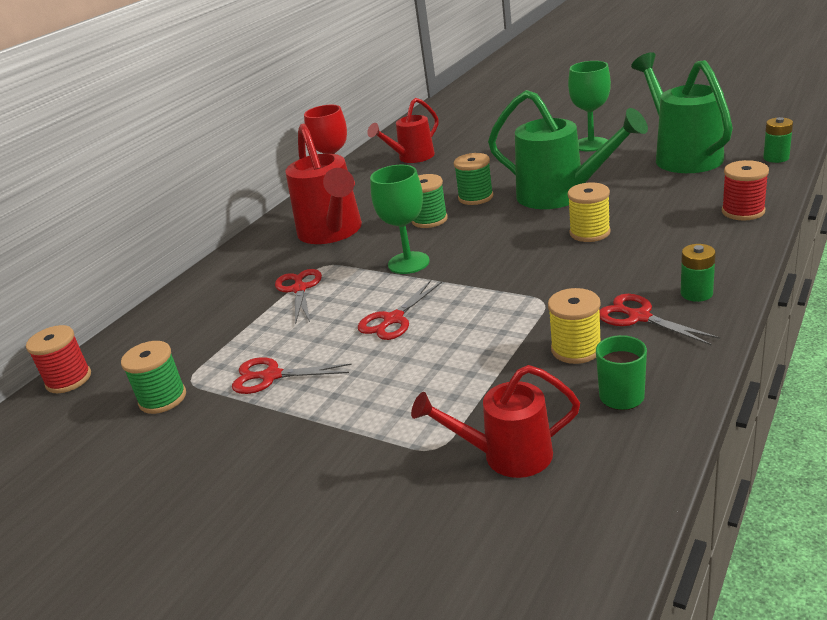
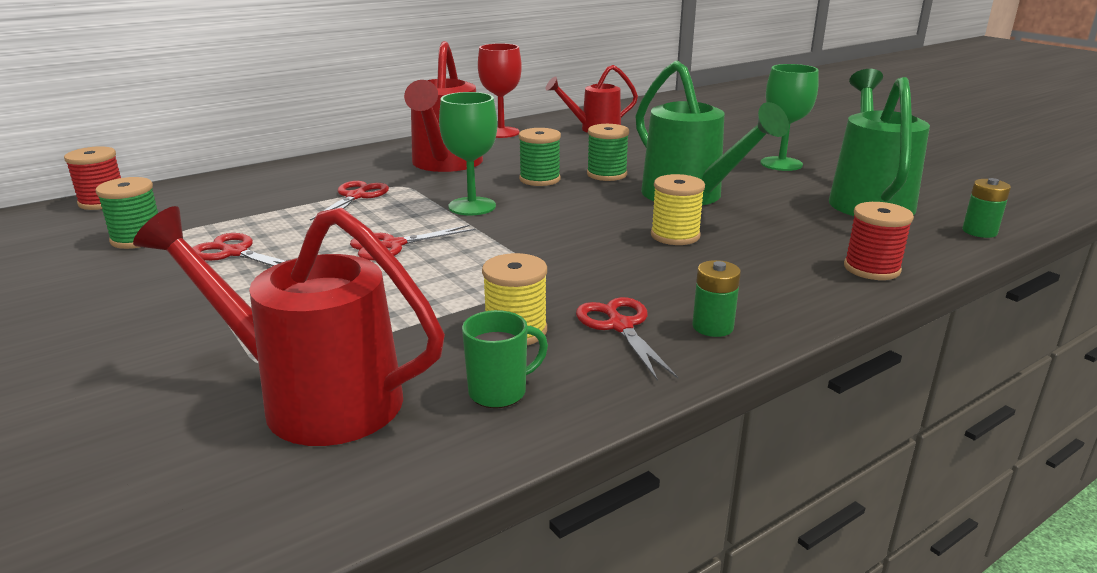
camera: 20 degrees right, 5 degrees down
red watering can [411,365,580,478] -> red watering can [133,206,445,446], size x1.59

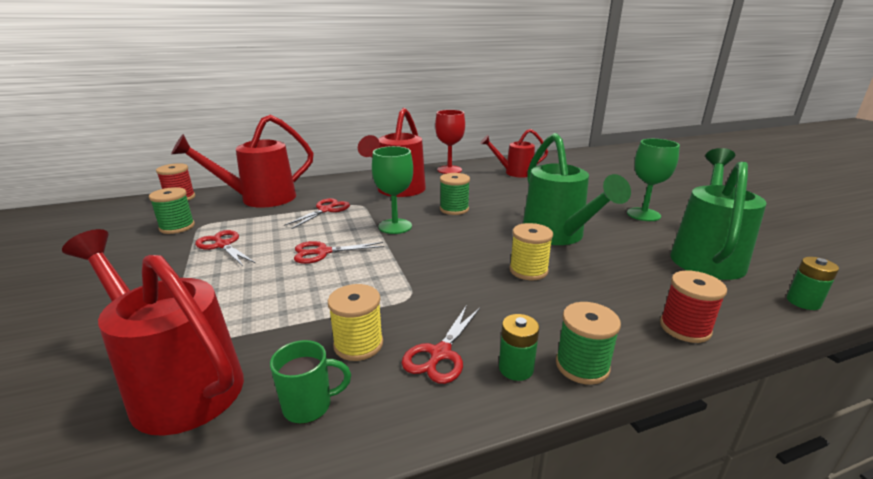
camera: 15 degrees right, 0 degrees up
red scissors [576,297,678,381] -> red scissors turned 150 degrees counterclockwise [402,305,480,384]
green spool [587,124,629,181] -> green spool moved to [556,302,621,385]
none -> red watering can [171,115,314,208]

